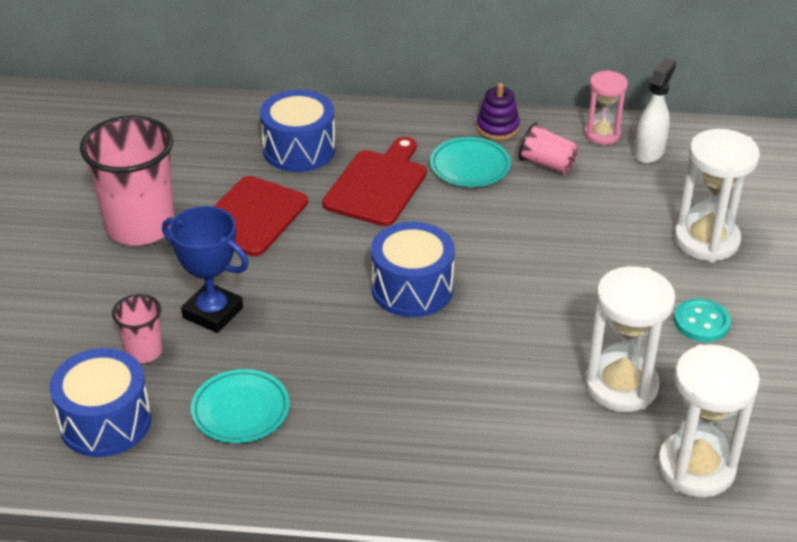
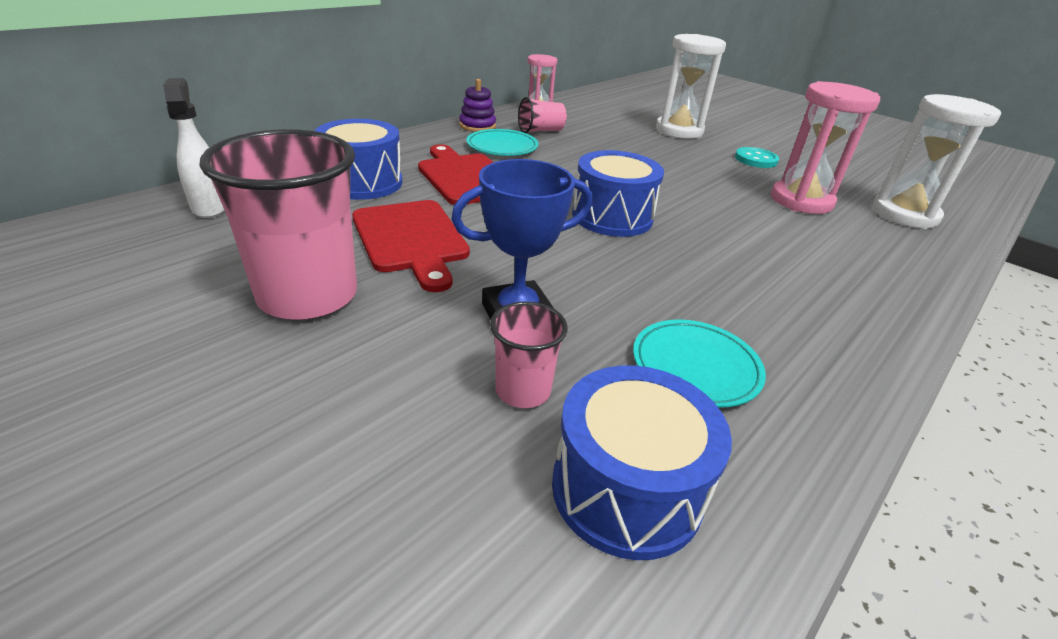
camera: 55 degrees left, 5 degrees down
white hourglass [585,266,675,412] -> pink hourglass [771,81,880,214]
white spray bottle [634,58,676,164] -> white spray bottle moved to [163,78,225,218]

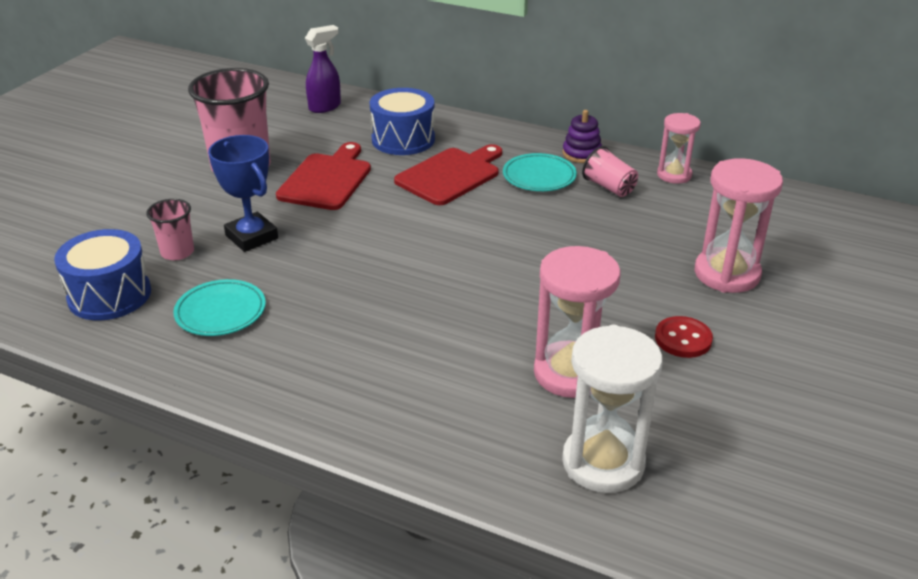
camera: 75 degrees right, 0 degrees up
white spray bottle [163,78,225,218] -> purple spray bottle [305,25,341,113]
red cutting board [352,200,470,292] -> red cutting board turned 150 degrees clockwise [276,142,371,210]
blue drum [572,150,664,237] -> none
white hourglass [656,34,726,139] -> pink hourglass [695,158,783,293]
turquoise button [735,147,779,168] -> red button [655,316,713,358]

